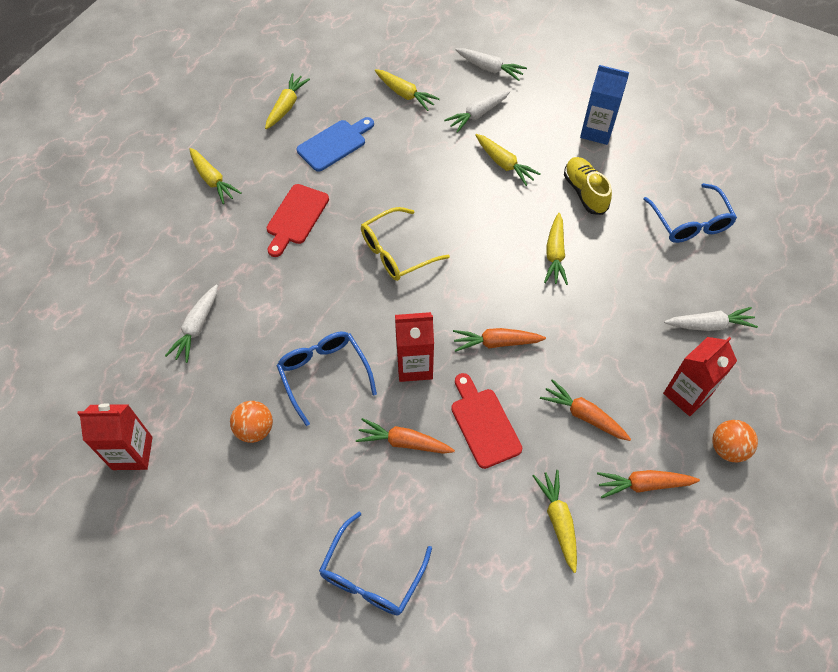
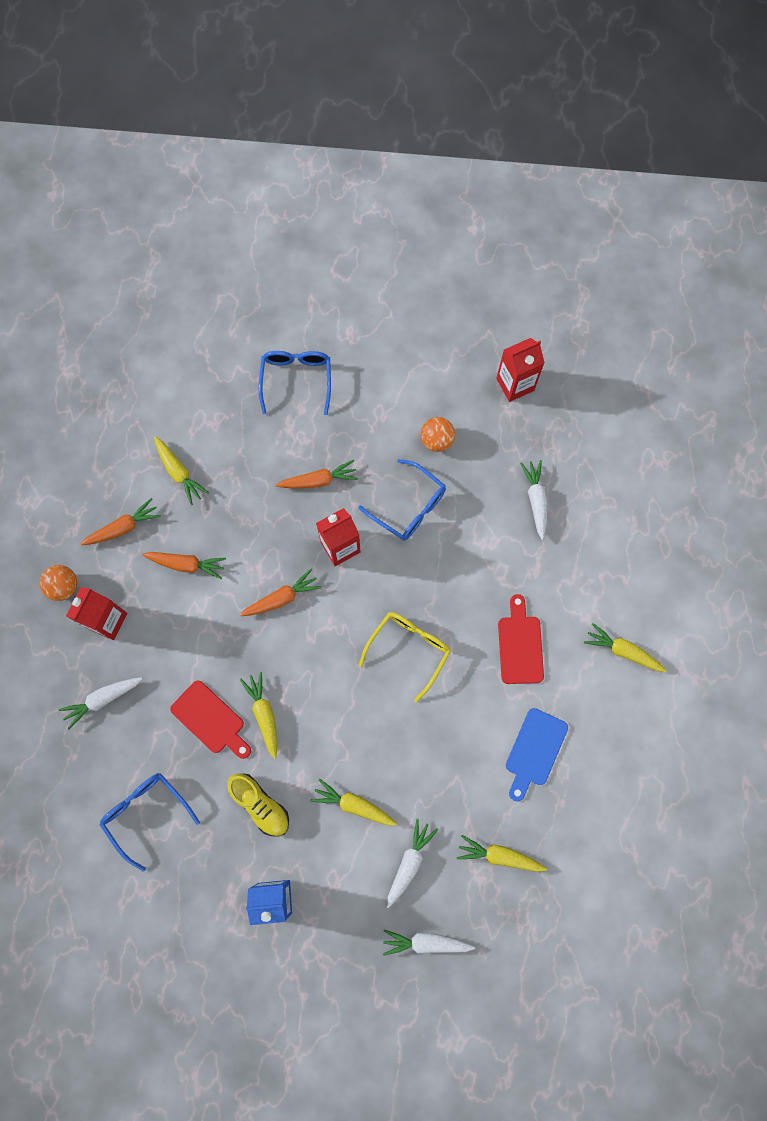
camera: 155 degrees right, 15 degrees up
yellow carrot [265,73,310,129] -> none
red cutting board [451,373,522,469] -> red cutting board moved to [170,680,251,759]

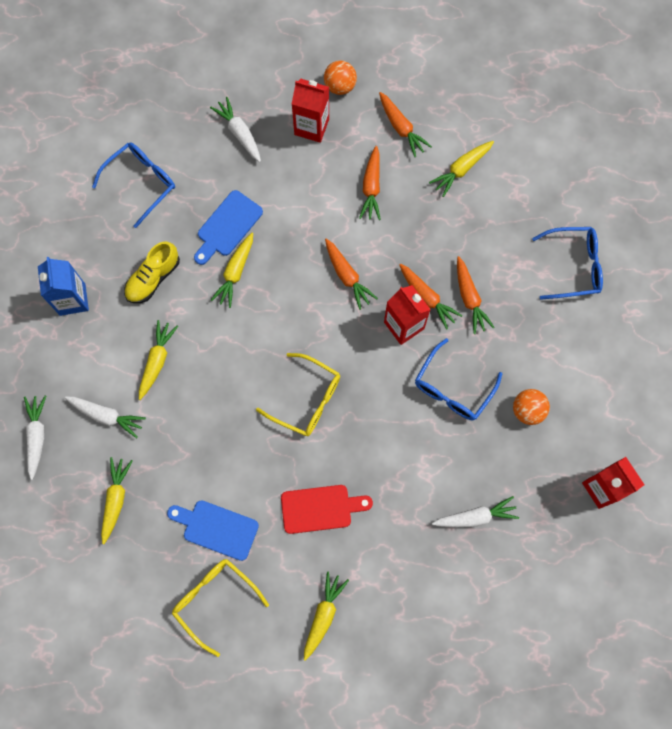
camera: 85 degrees right, 0 degrees up
red cutting board [170,680,251,759] -> blue cutting board [194,190,263,265]
yellow carrot [240,672,277,759] -> yellow carrot turned 135 degrees clockwise [211,233,253,308]
none -> yellow glasses [172,559,269,657]
none -> orange carrot [399,263,463,330]

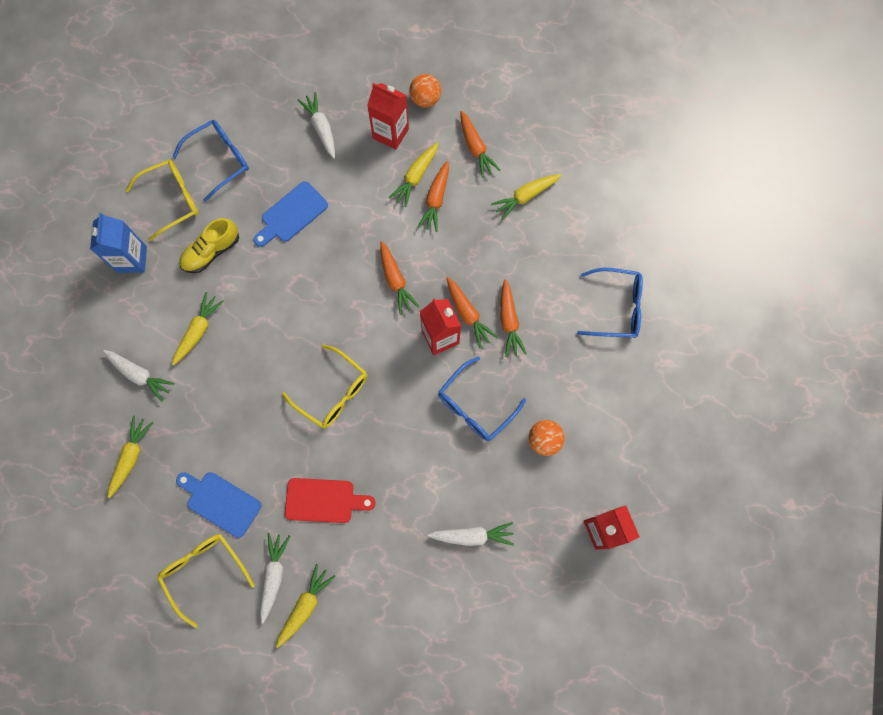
camera: 10 degrees right, 0 degrees up
white carrot [24,396,46,480] -> white carrot moved to [260,533,290,624]
yellow carrot [211,233,253,308] -> yellow carrot moved to [389,143,439,207]
none -> yellow glasses [125,160,198,241]

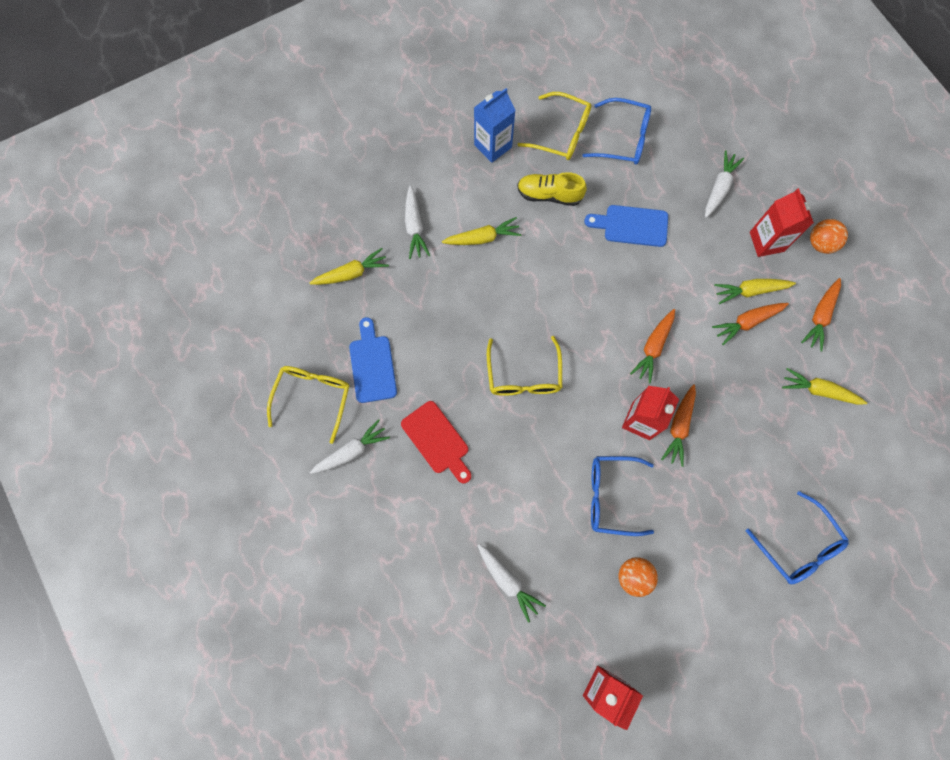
camera: 50 degrees right, 0 degrees up
yellow carrot [276,564,336,648] -> none
orange carrot [500,279,527,357] -> none

